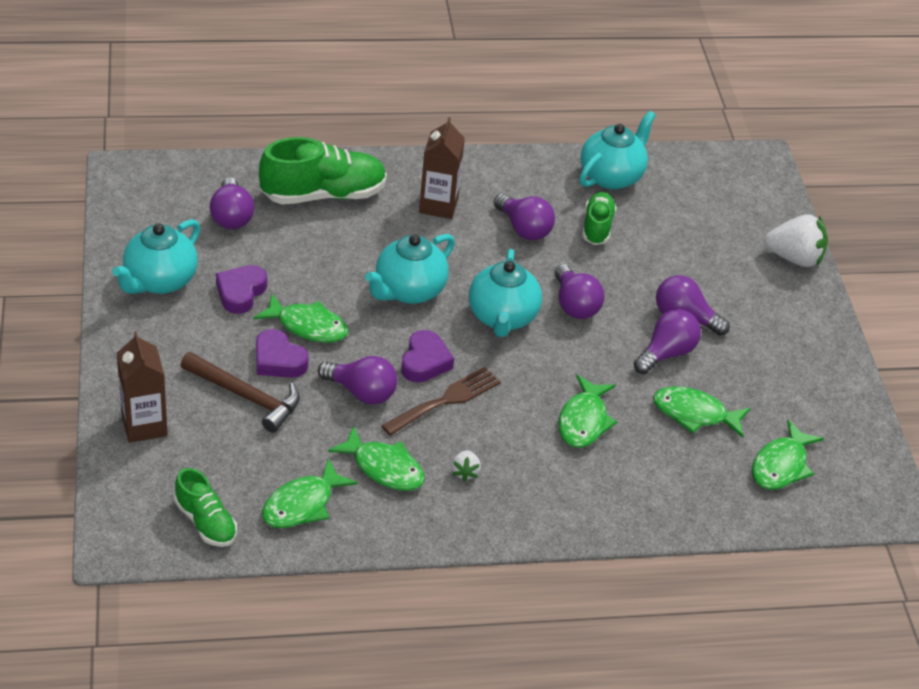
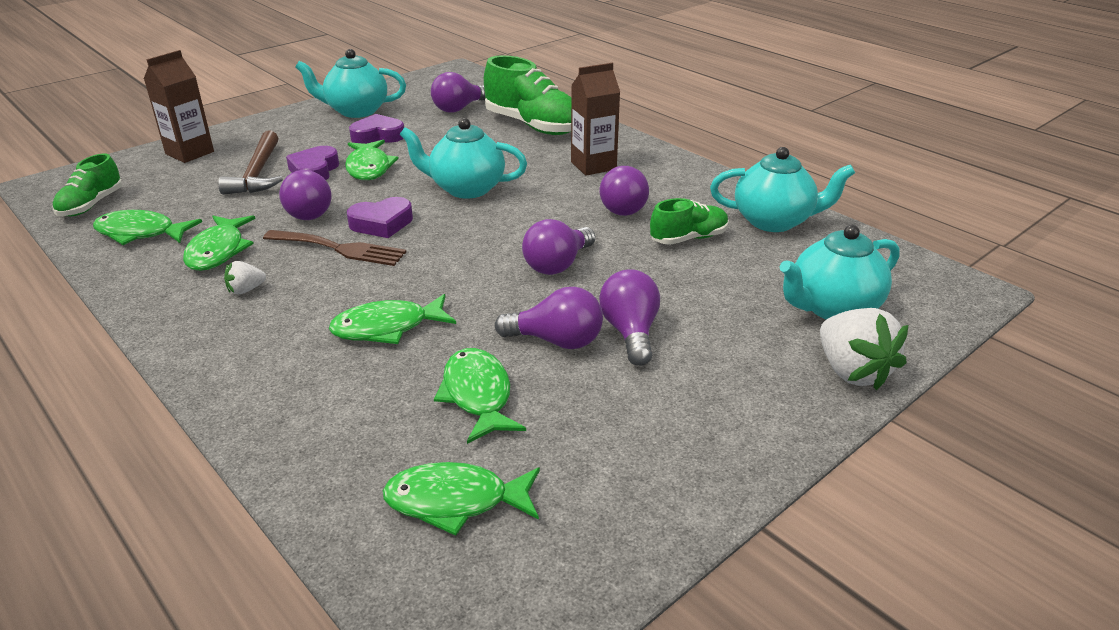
camera: 60 degrees right, 10 degrees down
turquoise teapot [469,249,542,337] -> turquoise teapot moved to [780,225,900,319]

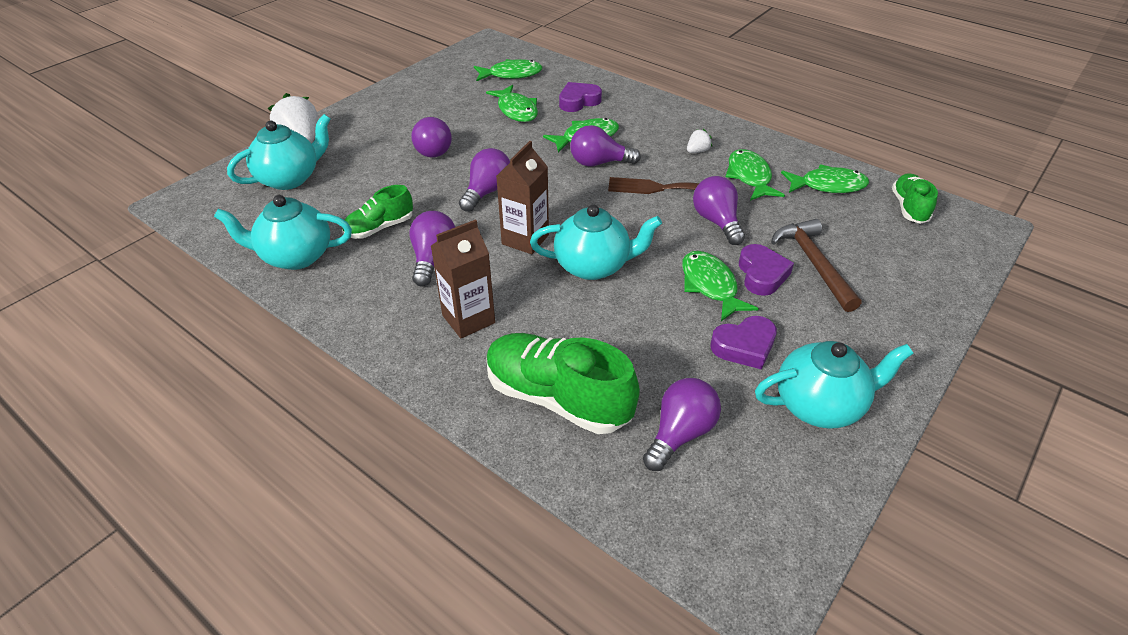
camera: 170 degrees right, 10 degrees up
brown carton [144,50,214,163] -> brown carton moved to [496,141,549,254]
purple heart [347,197,413,238] -> purple heart moved to [559,82,602,112]
purple light bulb [495,287,603,349] -> purple light bulb moved to [570,125,641,166]

